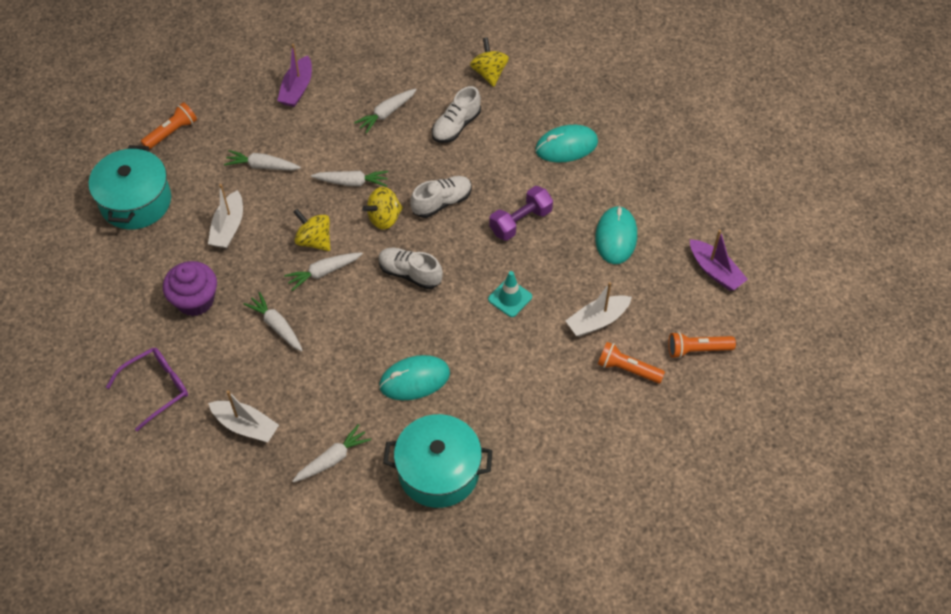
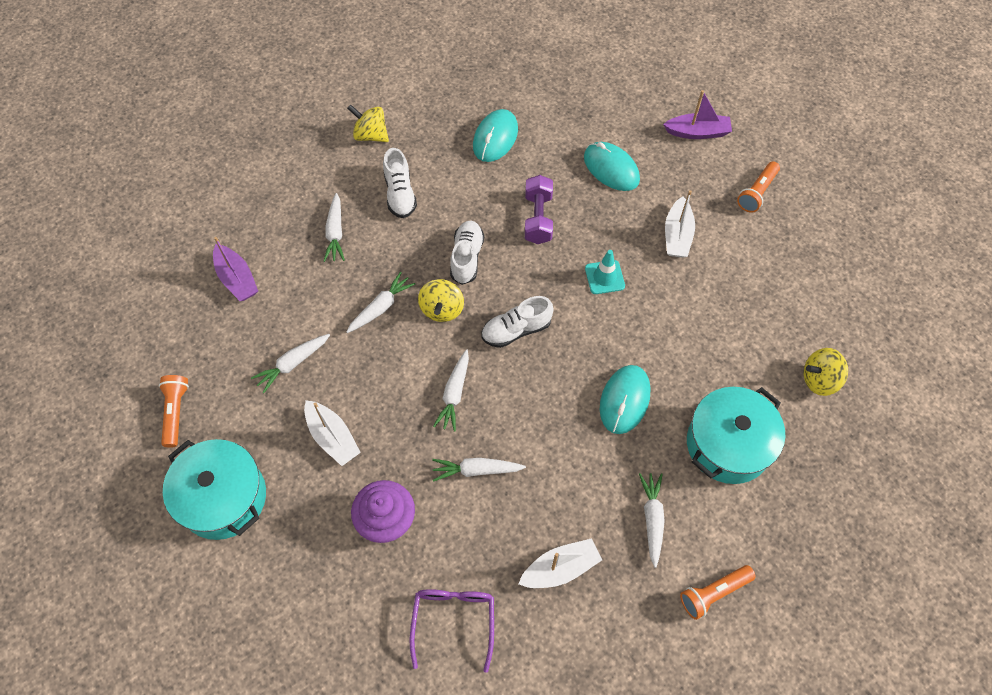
camera: 50 degrees left, 5 degrees up
yellow spinning top [293,209,330,251] -> yellow spinning top moved to [803,348,848,396]
orange flashlight [598,342,665,384] -> orange flashlight moved to [680,565,756,620]

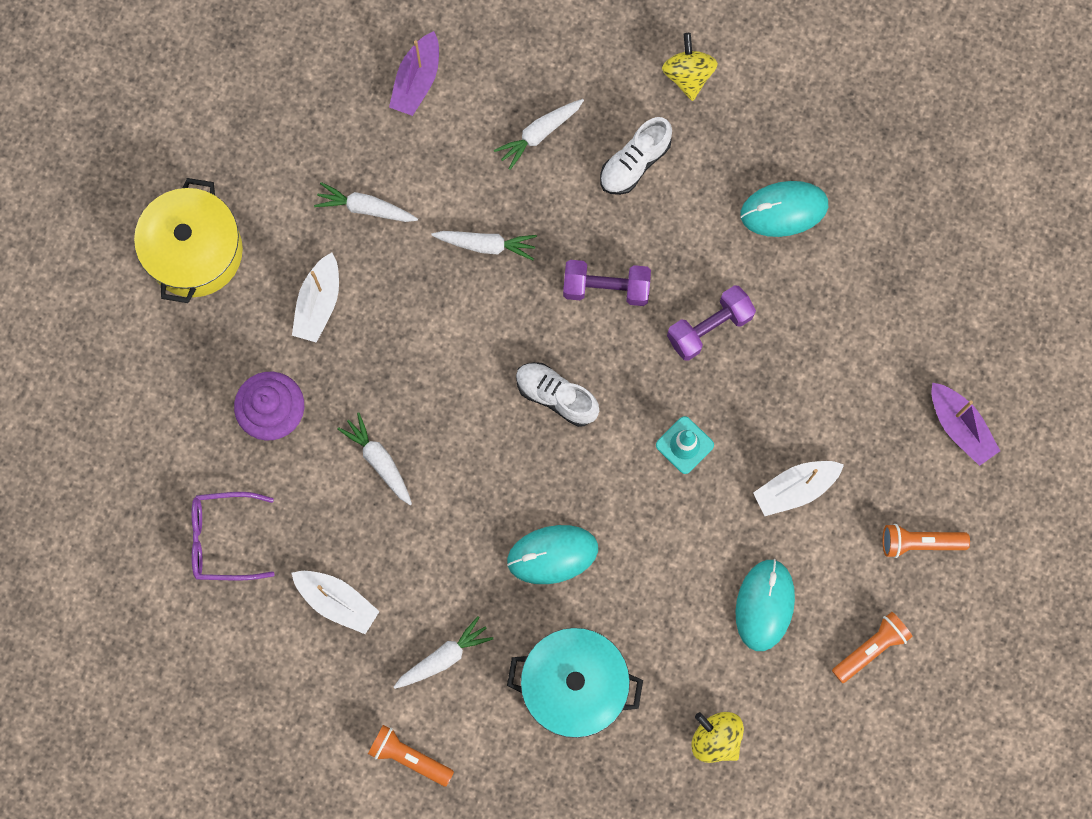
camera: 55 degrees right, 15 degrees up
orange flashlight [159,375,189,448] -> orange flashlight moved to [832,612,913,683]
turquoise pot [163,439,266,540] -> yellow pot [134,178,243,303]
purple glasses [410,589,494,673] -> purple glasses turned 150 degrees counterclockwise [192,492,275,580]
yellow spinning top [418,279,464,322] -> none
white carrot [433,349,469,432] -> none
white shoe [450,221,484,285] -> purple dumbbell [563,260,651,306]
turquoise mouse [584,142,640,191] -> turquoise mouse moved to [735,559,795,651]

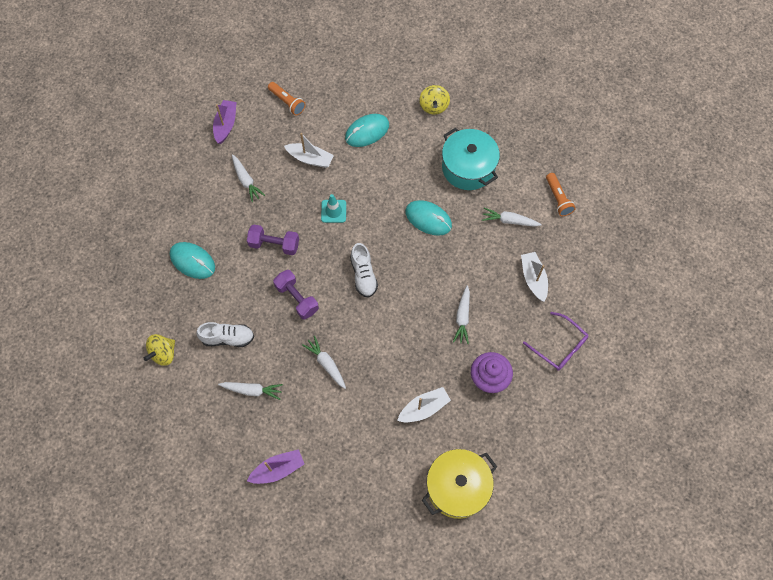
camera: 135 degrees left, 10 degrees down
white carrot [314,182,418,222] -> white carrot moved to [232,154,265,202]
orange flashlight [832,612,913,683] -> none

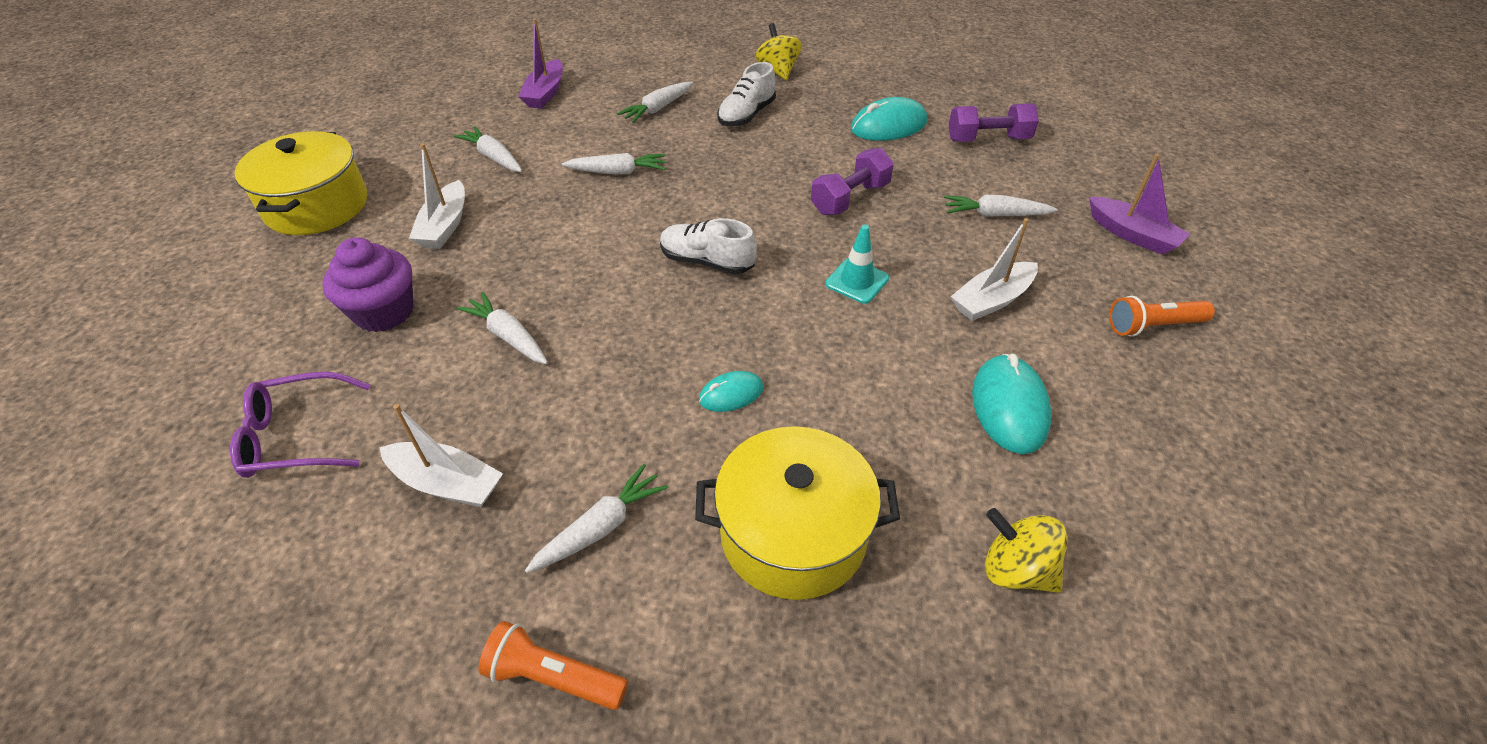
camera: 125 degrees right, 20 degrees down
purple dumbbell [273,270,319,320] -> purple dumbbell moved to [949,103,1039,142]
turquoise mouse [405,200,452,236] -> turquoise mouse [699,371,764,412], size x0.58
turquoise pot [442,128,500,190] -> yellow pot [695,426,900,600]
none -> white carrot [454,126,522,172]

